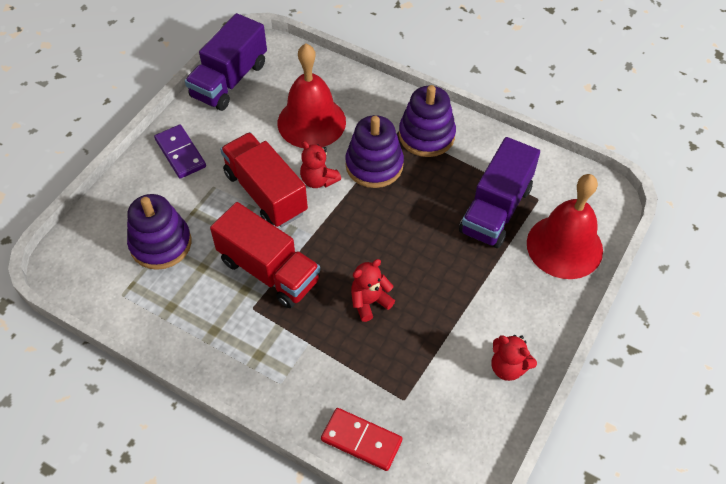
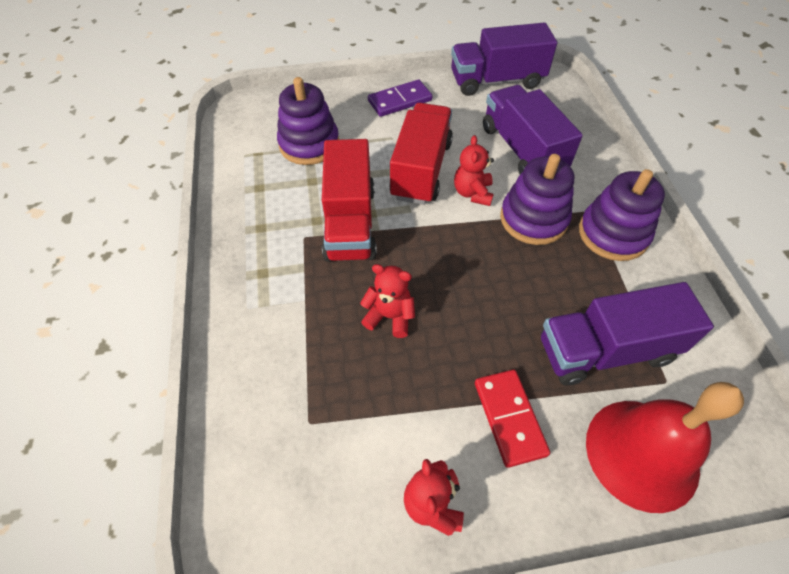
camera: 50 degrees right, 0 degrees up
purple domino [154,125,206,179] -> purple domino turned 45 degrees clockwise [368,80,432,117]
red bell [278,43,346,148] -> purple truck [483,85,583,174]
red domino [321,408,403,471] -> red domino moved to [475,370,550,468]

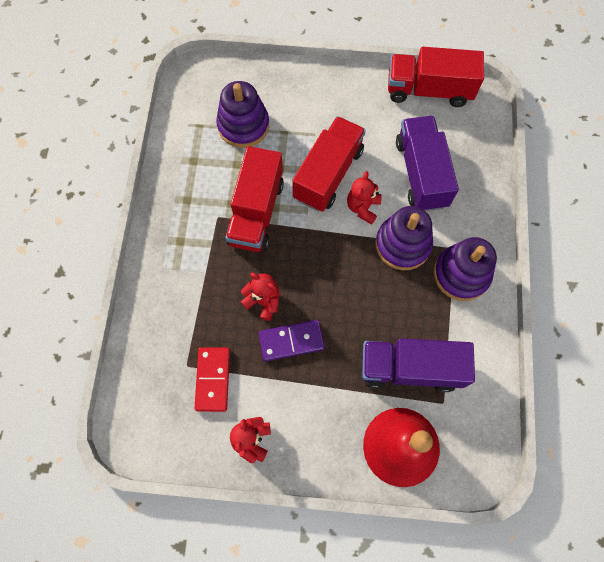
camera: 15 degrees right, 15 degrees up
purple domino [368,80,432,117] -> purple domino moved to [258,320,324,361]
purple truck [451,23,557,96] -> red truck [388,47,484,107]
red domino [475,370,550,468] -> red domino moved to [194,347,230,412]

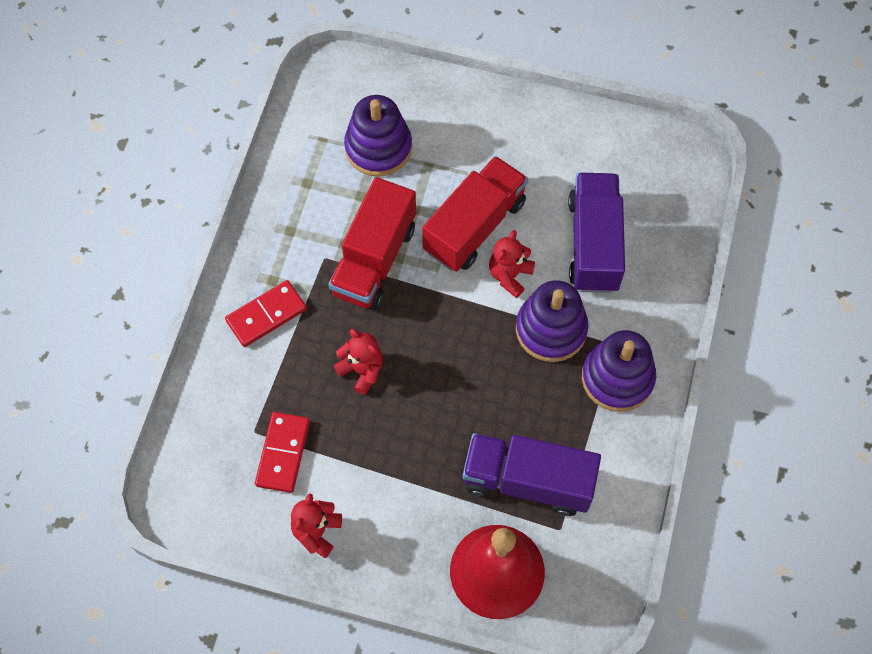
camera: 10 degrees right, 5 degrees down
purple domino [258,320,324,361] -> none
red truck [388,47,484,107] -> none
none -> red domino [225,280,307,347]

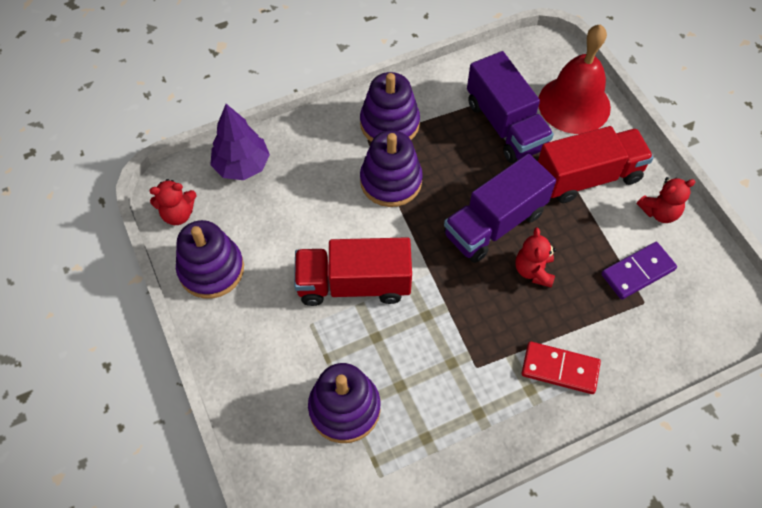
camera: 130 degrees left, 5 degrees down
red domino [255,412,310,493] -> purple domino [601,242,677,300]
red truck [329,177,416,310] -> red truck moved to [538,126,654,203]
red teddy bear [489,230,535,298] -> red teddy bear moved to [149,179,197,225]
purple truck [568,173,625,293] -> purple truck moved to [444,154,556,263]
none -> purple stacking toy [176,220,244,299]
none -> purple tree [211,104,270,180]

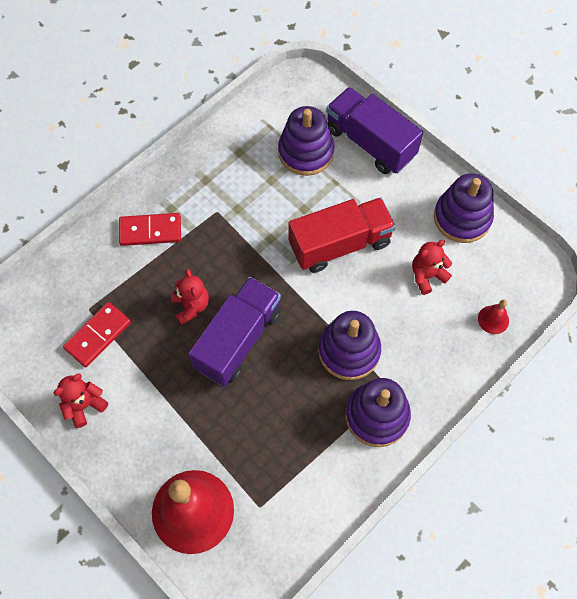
camera: 160 degrees right, 5 degrees up
red teddy bear [149,179,197,225] -> red teddy bear moved to [412,240,452,295]
purple tree [211,104,270,180] -> red bell [478,300,509,334]
purple truck [467,51,554,163] -> purple truck moved to [326,87,423,174]
red truck [538,126,654,203] -> none
purple domino [601,242,677,300] -> red domino [63,302,131,367]

